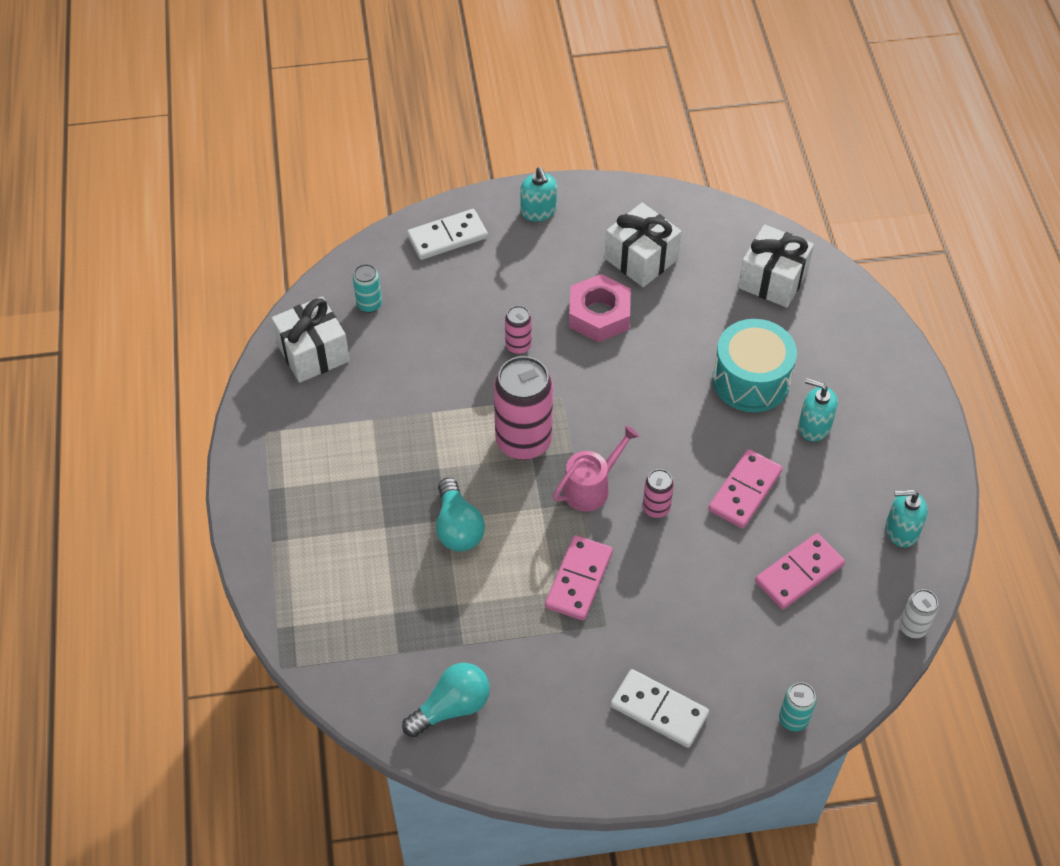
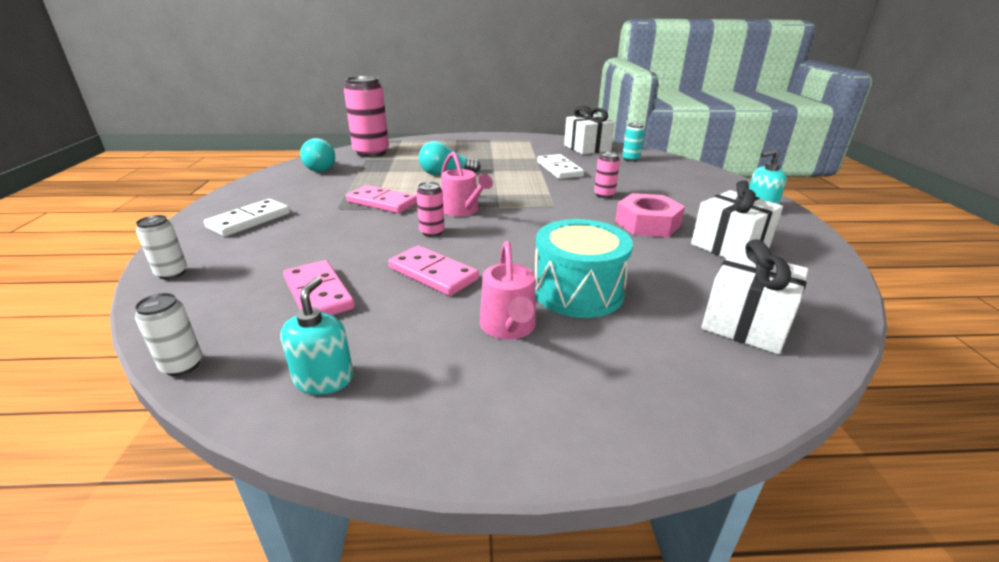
camera: 95 degrees right, 25 degrees down
white domino [407,209,488,260] -> white domino moved to [537,154,584,179]
pink can [494,356,553,460] -> pink can moved to [344,76,389,157]
turquoise can [779,682,817,731] -> white can [136,215,187,279]
turquoise soap dispenser [798,378,838,442] -> pink watering can [480,241,536,339]

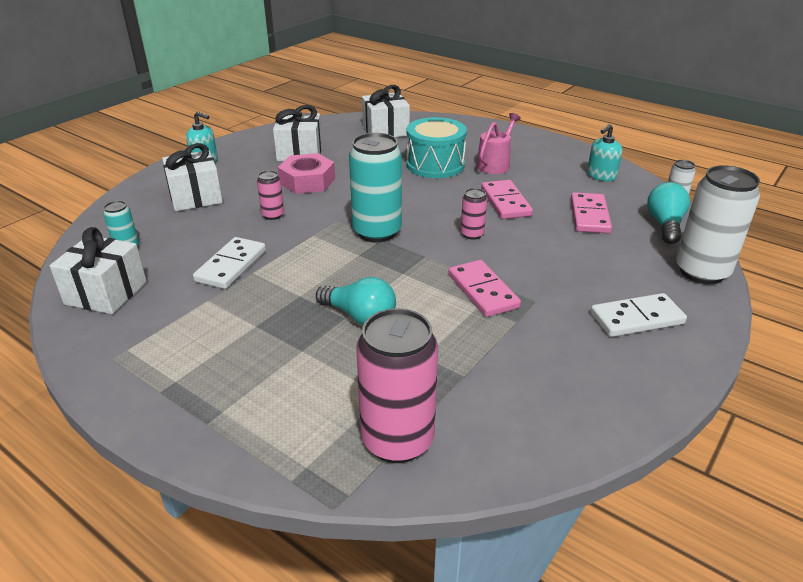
camera: 140 degrees left, 5 degrees up
white can [136,215,187,279] -> white can [676,165,760,285], size x2.08
turquoise light bulb [300,138,335,172] -> turquoise light bulb moved to [647,182,690,244]
pink watering can [441,152,493,216] -> none
none -> white gift [162,143,223,211]
none -> turquoise can [349,133,402,243]

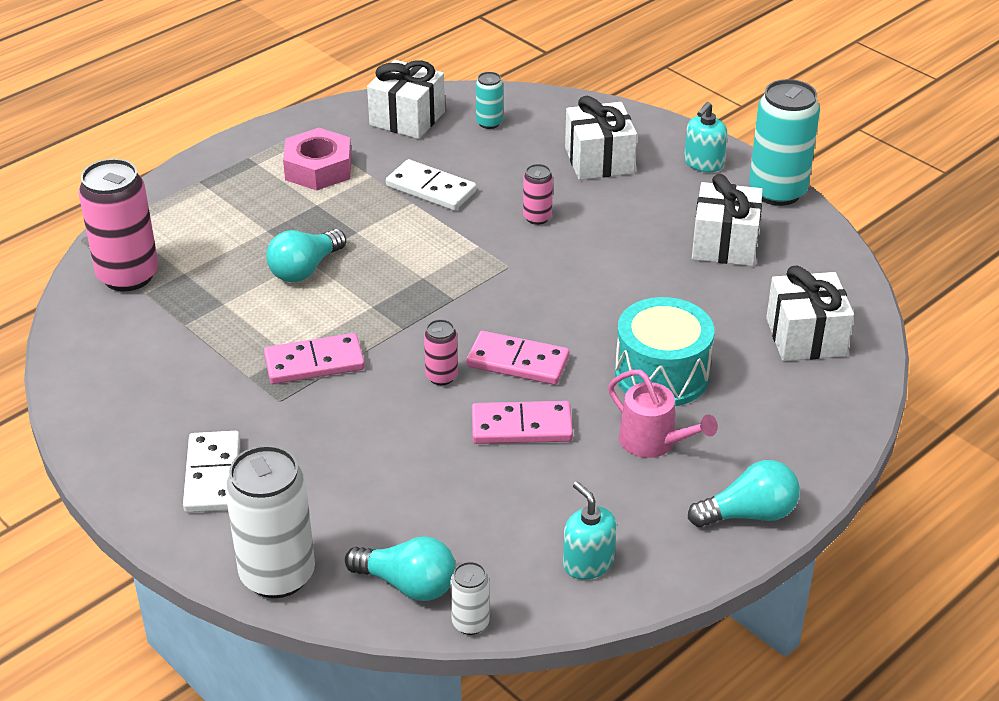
camera: 100 degrees right, 5 degrees up
pink nut [278,153,335,194] -> pink nut moved to [283,128,352,190]
turquoise can [349,133,402,243] -> turquoise can moved to [749,79,820,206]
pink domino [571,192,612,233] -> pink domino moved to [466,331,569,385]
none -> turquoise light bulb [688,460,800,527]

